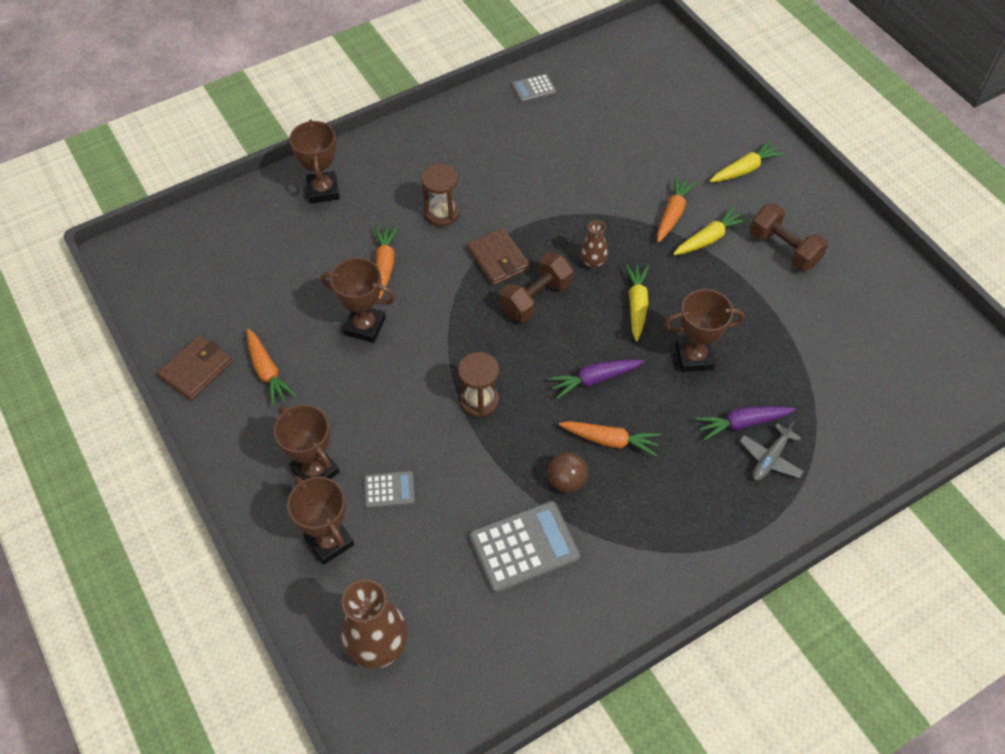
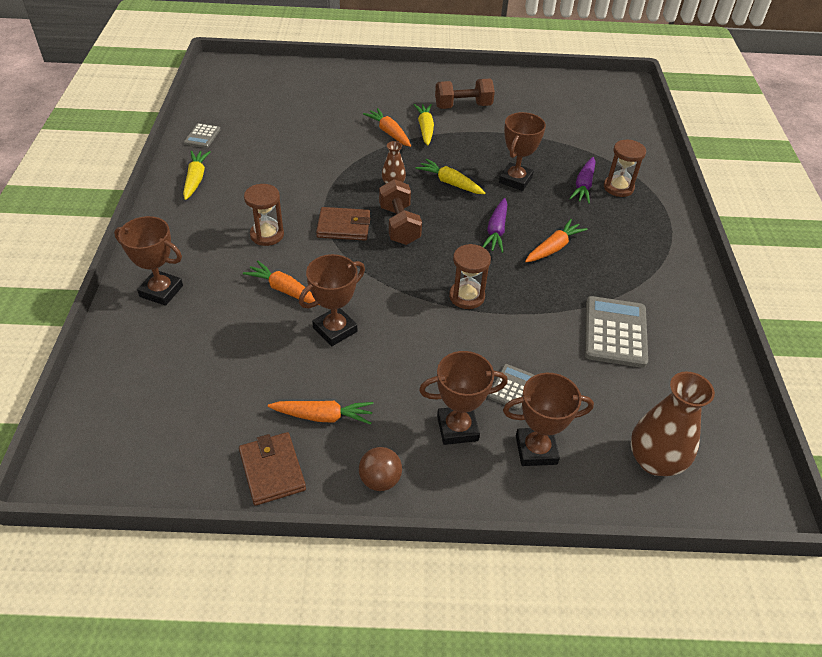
camera: 60 degrees left, 10 degrees down
brown ball [548,452,588,493] -> brown ball moved to [359,447,402,491]
yellow carrot [710,140,784,182] -> yellow carrot moved to [183,151,211,200]
grey plane [740,421,804,481] -> brown hourglass [604,140,646,197]

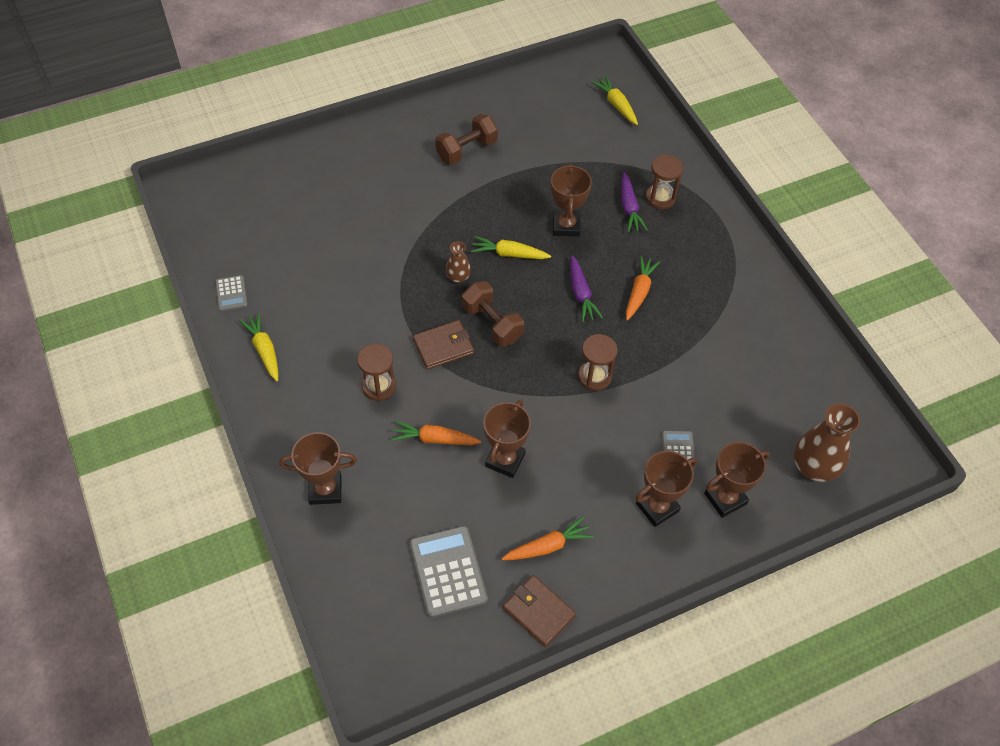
camera: 25 degrees left, 10 degrees up
brown ball [359,447,402,491] -> none
orange carrot [363,108,411,147] -> none
yellow carrot [414,104,434,146] -> yellow carrot moved to [591,76,638,125]
grey calculator [585,296,648,368] -> grey calculator moved to [410,526,488,618]

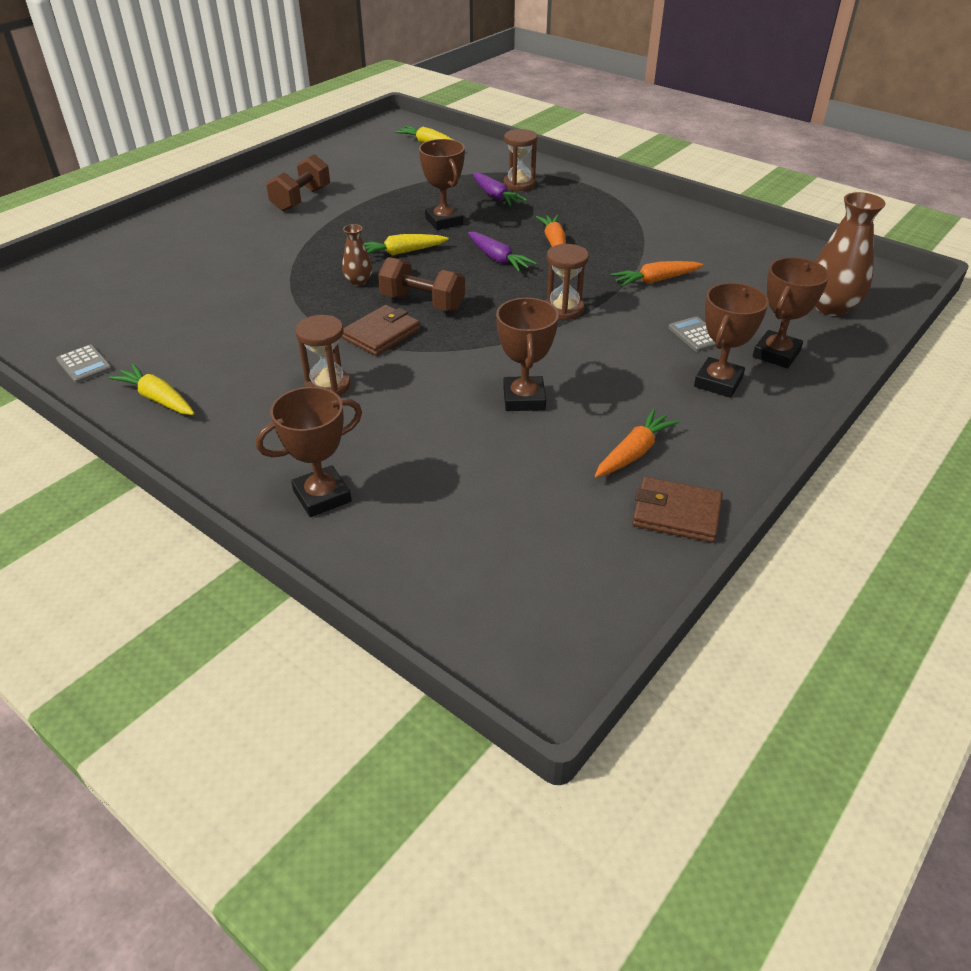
camera: 25 degrees left, 15 degrees down
orange carrot [391,421,481,445] -> orange carrot moved to [611,261,703,287]
grey calculator [410,526,488,618] -> none

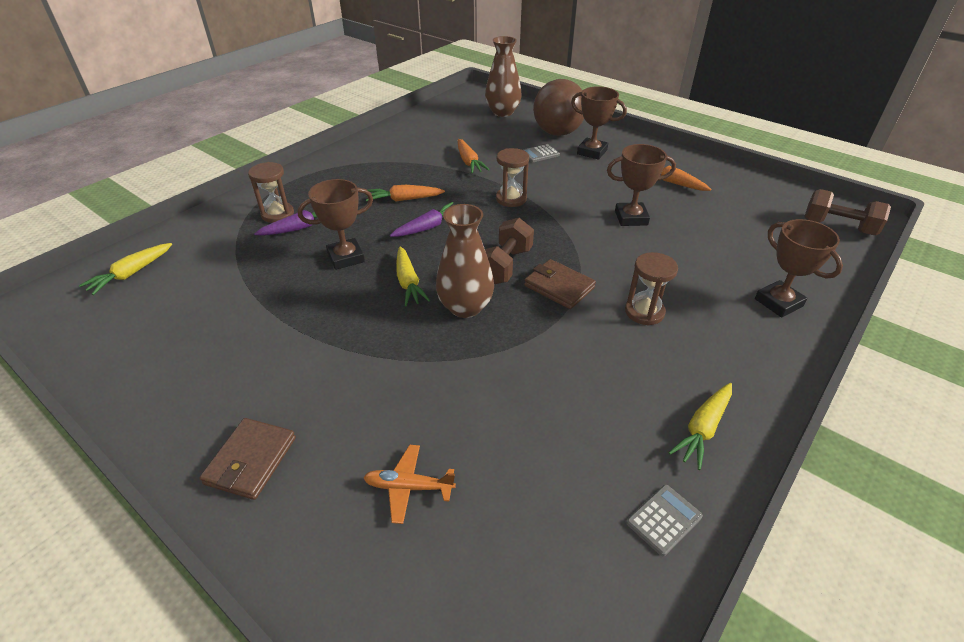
camera: 90 degrees left, 0 degrees up
brown dumbbell [266,154,330,212] -> brown dumbbell moved to [804,189,891,235]
brown vase [342,224,372,286] -> brown vase [436,204,494,318], size x1.88
brown wallet [632,477,723,543] -> brown wallet moved to [199,418,296,500]
brown trophy [753,257,830,368] -> brown ball [533,79,584,136]
none -> orange plane [363,445,456,524]

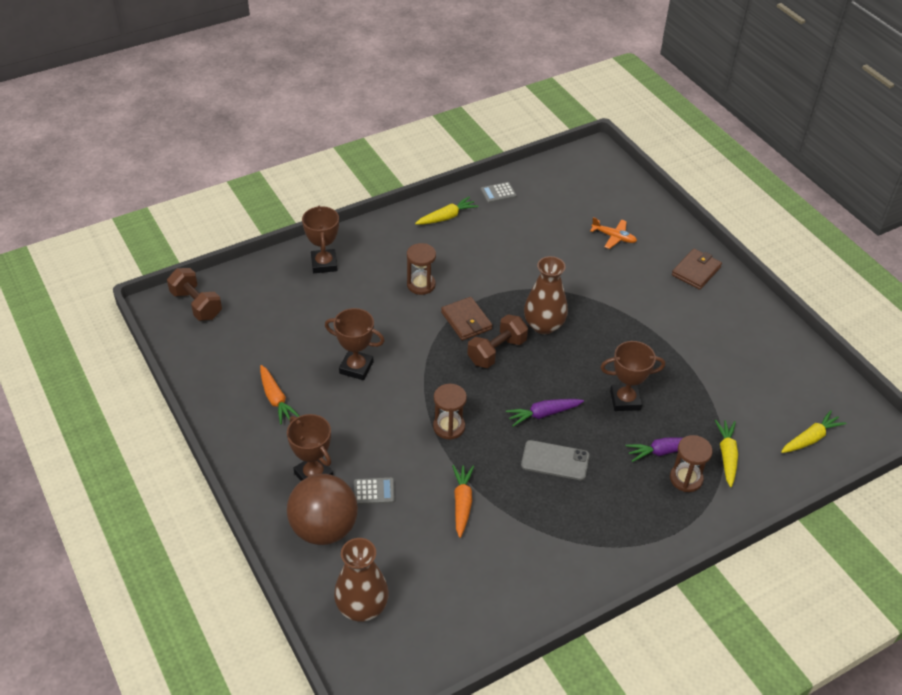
camera: 160 degrees left, 5 degrees up
orange carrot [366,185,445,202] -> grey phone [521,440,589,480]
yellow carrot [396,247,430,306] -> yellow carrot moved to [715,420,738,487]

